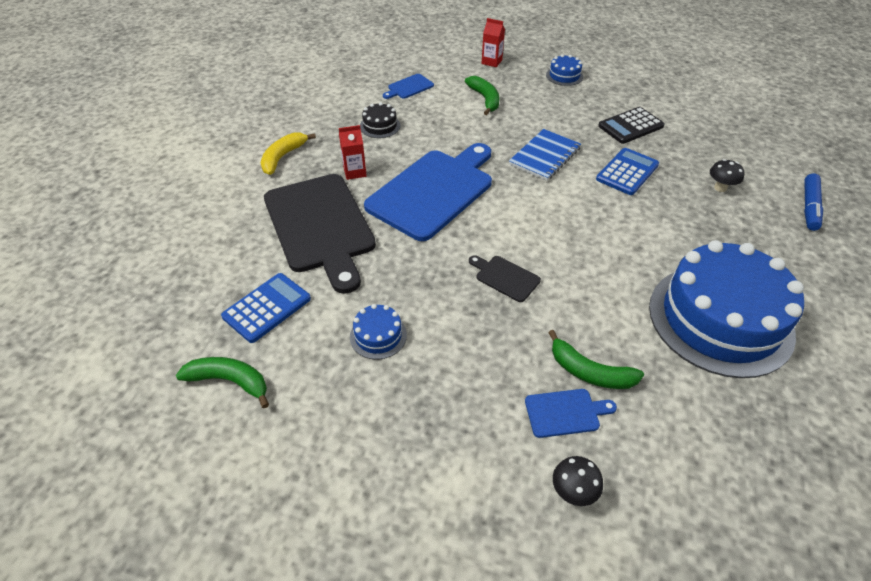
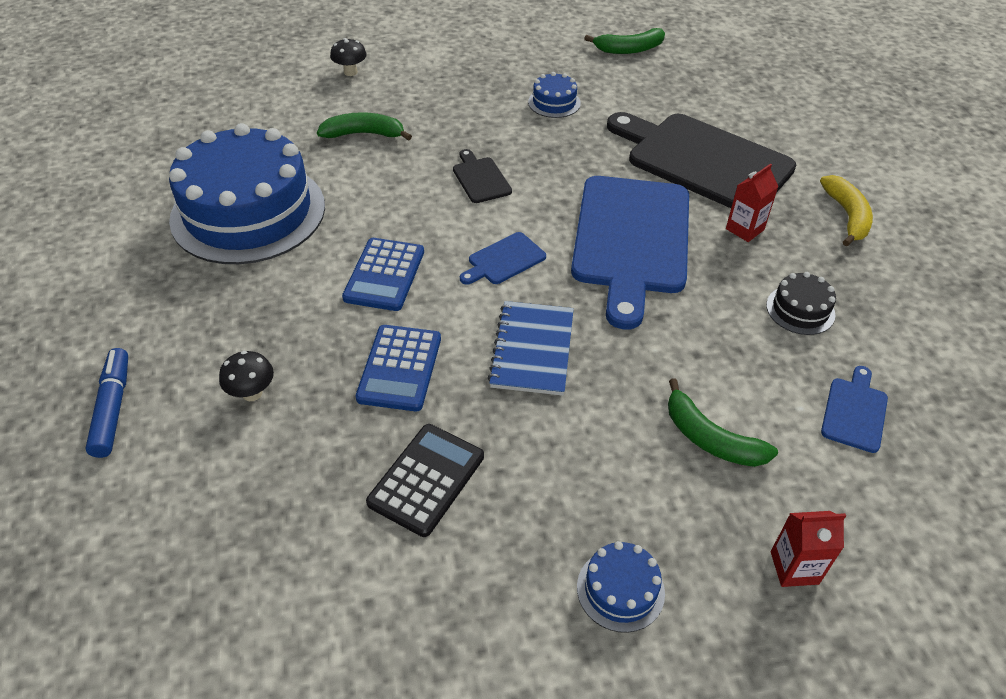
camera: 150 degrees right, 0 degrees up
blue calculator [221,273,311,343] -> blue calculator moved to [342,238,424,311]
black cutting board [469,255,541,302] -> black cutting board turned 120 degrees counterclockwise [453,149,512,203]
blue cutting board [525,389,617,438] -> blue cutting board moved to [460,232,546,285]

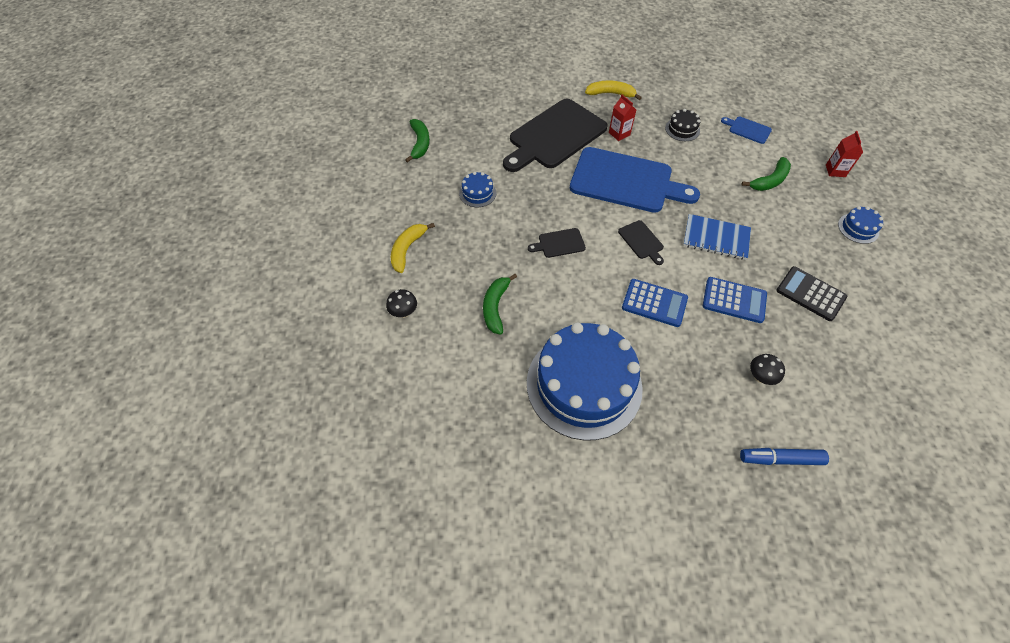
camera: 80 degrees left, 10 degrees up
blue cutting board [460,232,546,285] -> black cutting board [618,220,664,265]
none -> yellow banana [391,223,435,273]

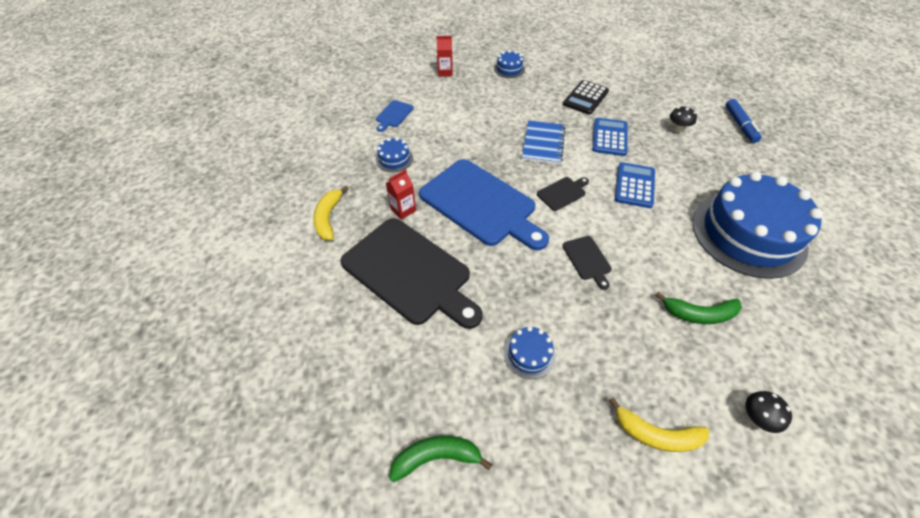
camera: 95 degrees left, 5 degrees down
blue cutting board [569,147,700,213] -> blue cutting board turned 120 degrees clockwise [419,159,549,250]
black cake [665,109,700,141] -> blue cake [376,138,413,172]
green banana [741,157,791,191] -> none

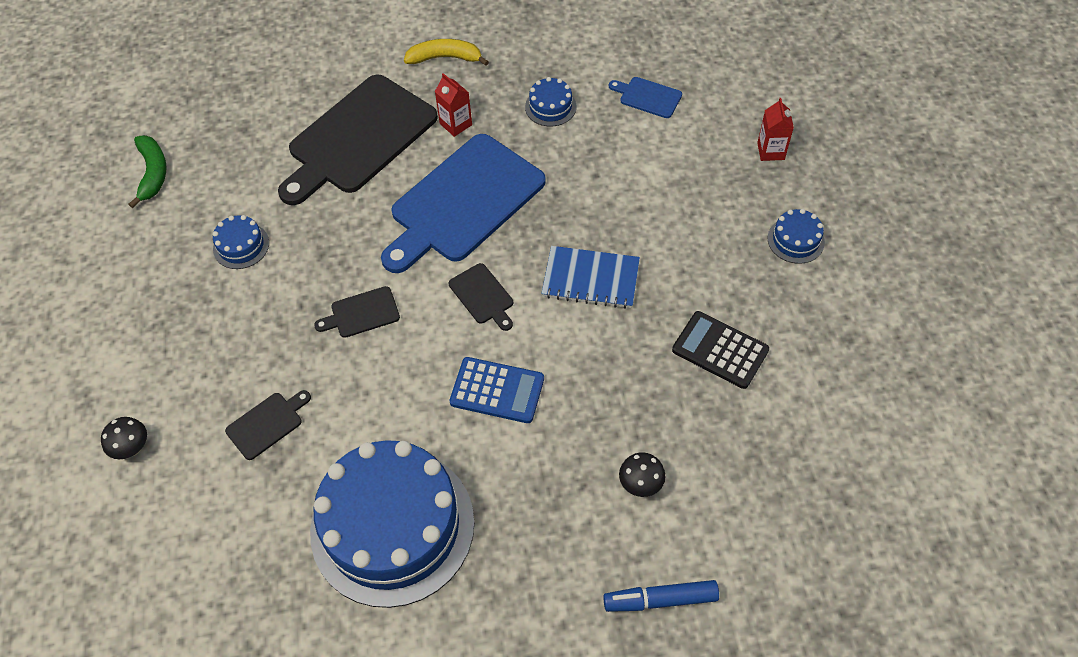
camera: 90 degrees right, 5 degrees up
blue calculator [592,118,628,156] -> none
yellow banana [609,397,709,452] -> none
green banana [655,292,742,324] -> black cutting board [225,390,311,460]

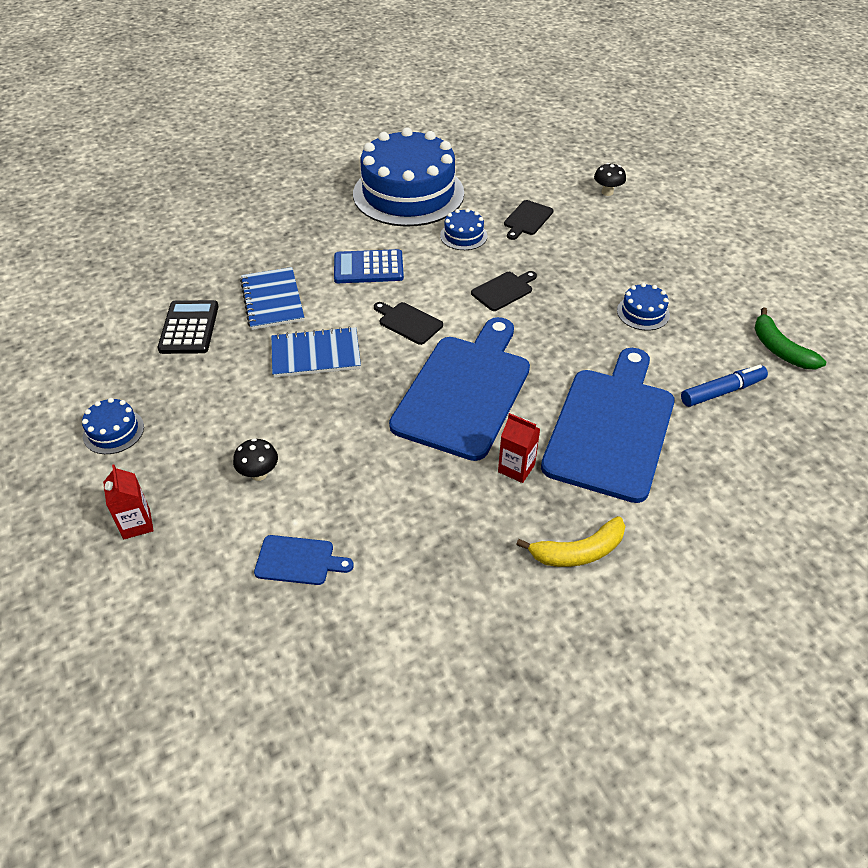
camera: 160 degrees right, 10 degrees down
black cutting board [278,75,438,205] -> blue cutting board [541,348,675,503]
blue cake [525,77,576,127] -> blue cake moved to [440,208,487,250]
blue marker [603,580,719,612] -> blue marker moved to [681,365,768,407]
black mushroom [619,452,666,497] -> black mushroom moved to [233,438,278,481]
black calculator [672,311,769,389] -> black calculator turned 105 degrees counterclockwise [157,300,219,354]
none -> blue notebook [240,267,304,330]

